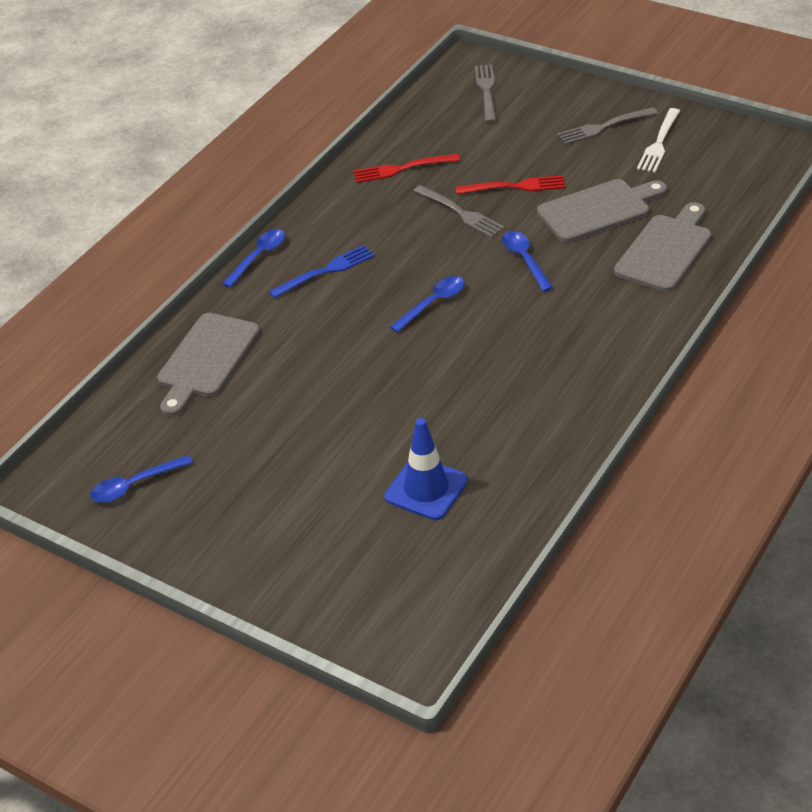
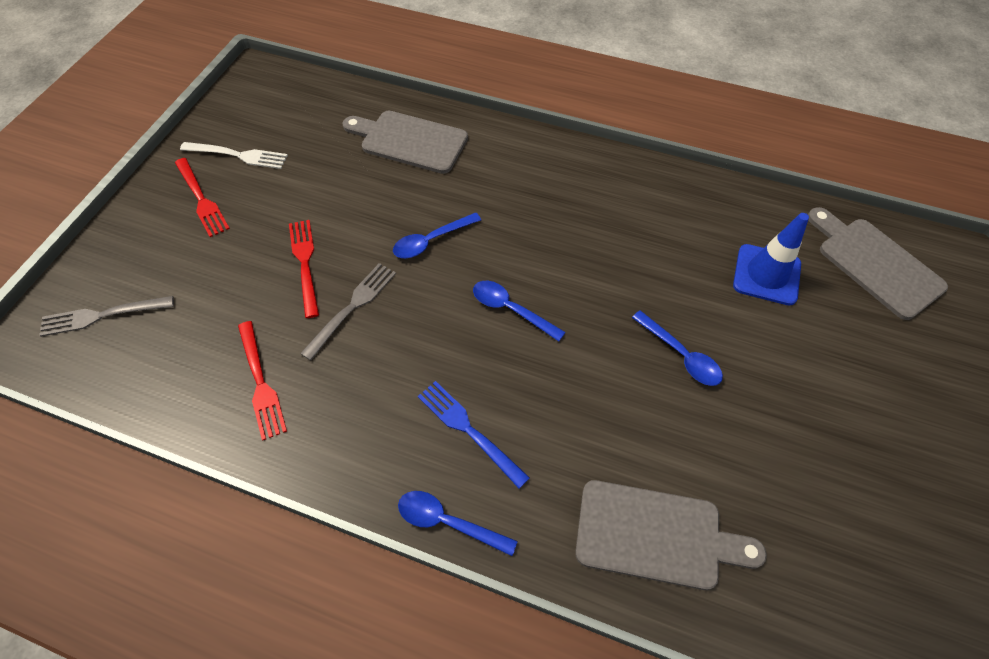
camera: 105 degrees left, 15 degrees up
blue spoon [90,455,193,503] -> blue spoon moved to [632,310,723,386]
grey cutting board [537,179,667,242] -> grey cutting board moved to [808,207,948,320]
grey fork [557,107,658,145] -> red fork [175,158,230,237]

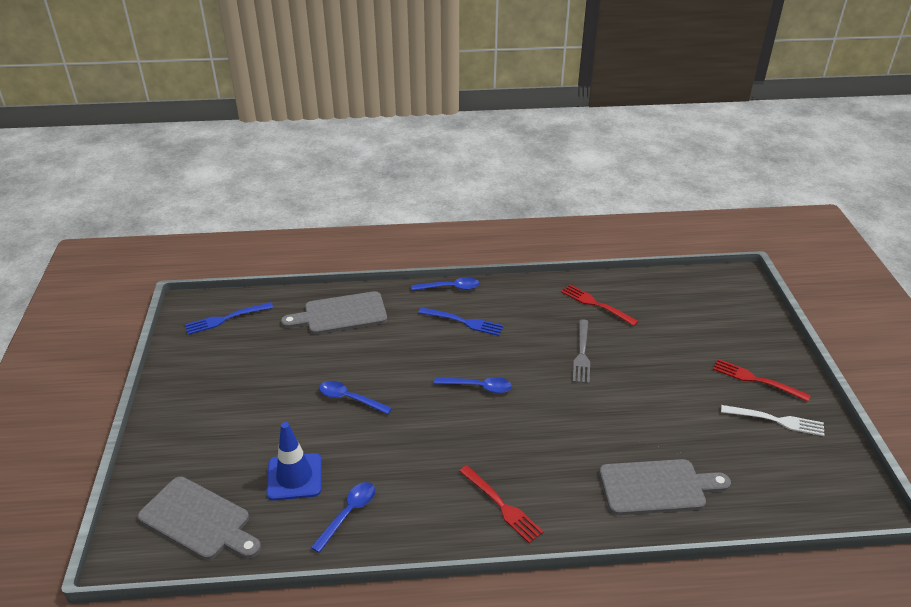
camera: 155 degrees right, 20 degrees down
grey fork [39,296,174,337] -> none
white fork [180,142,288,169] -> white fork turned 150 degrees counterclockwise [721,405,825,436]
red fork [289,220,319,318] -> red fork moved to [459,465,544,543]
blue spoon [393,213,481,258] -> blue spoon moved to [311,482,375,553]
none -> blue fork [185,302,273,335]

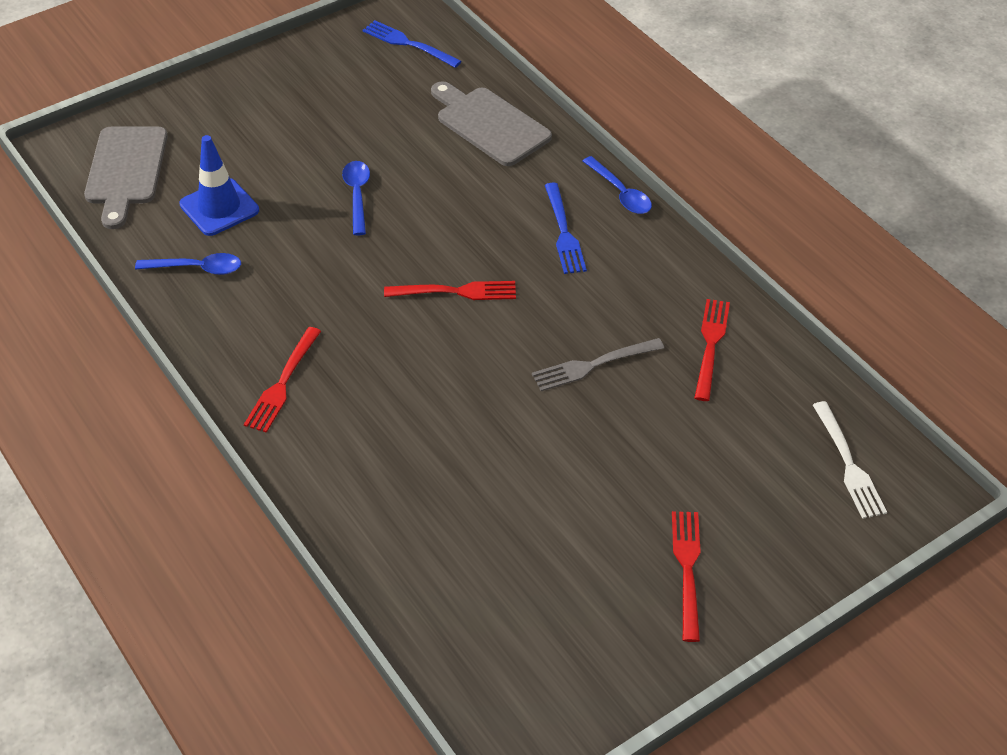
camera: 60 degrees right, 10 degrees up
blue spoon [434,377,512,393] -> red fork [384,281,516,300]
grey cutting board [599,459,731,515] -> none
white fork [721,405,825,436] -> white fork moved to [813,401,887,519]

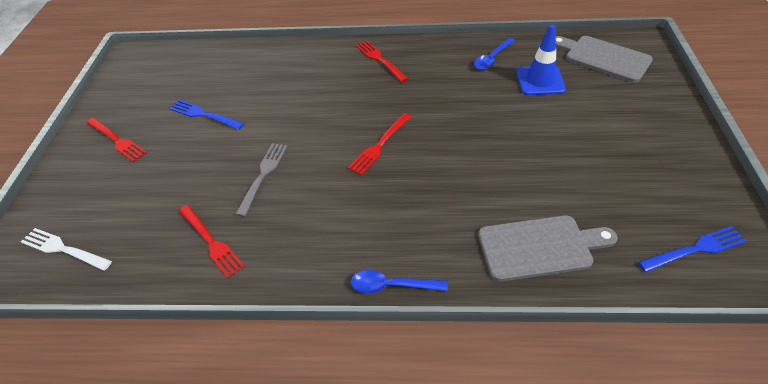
camera: 130 degrees right, 0 degrees up
blue spoon [342,161,370,236] -> none
blue fork [545,183,587,274] -> blue fork moved to [169,100,244,130]

